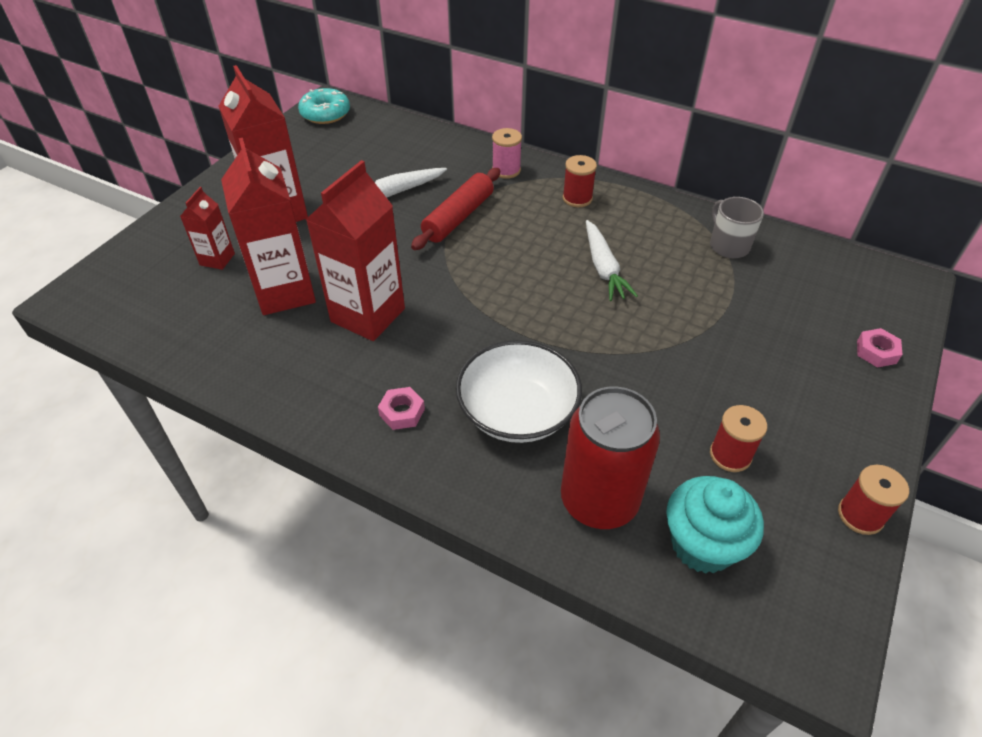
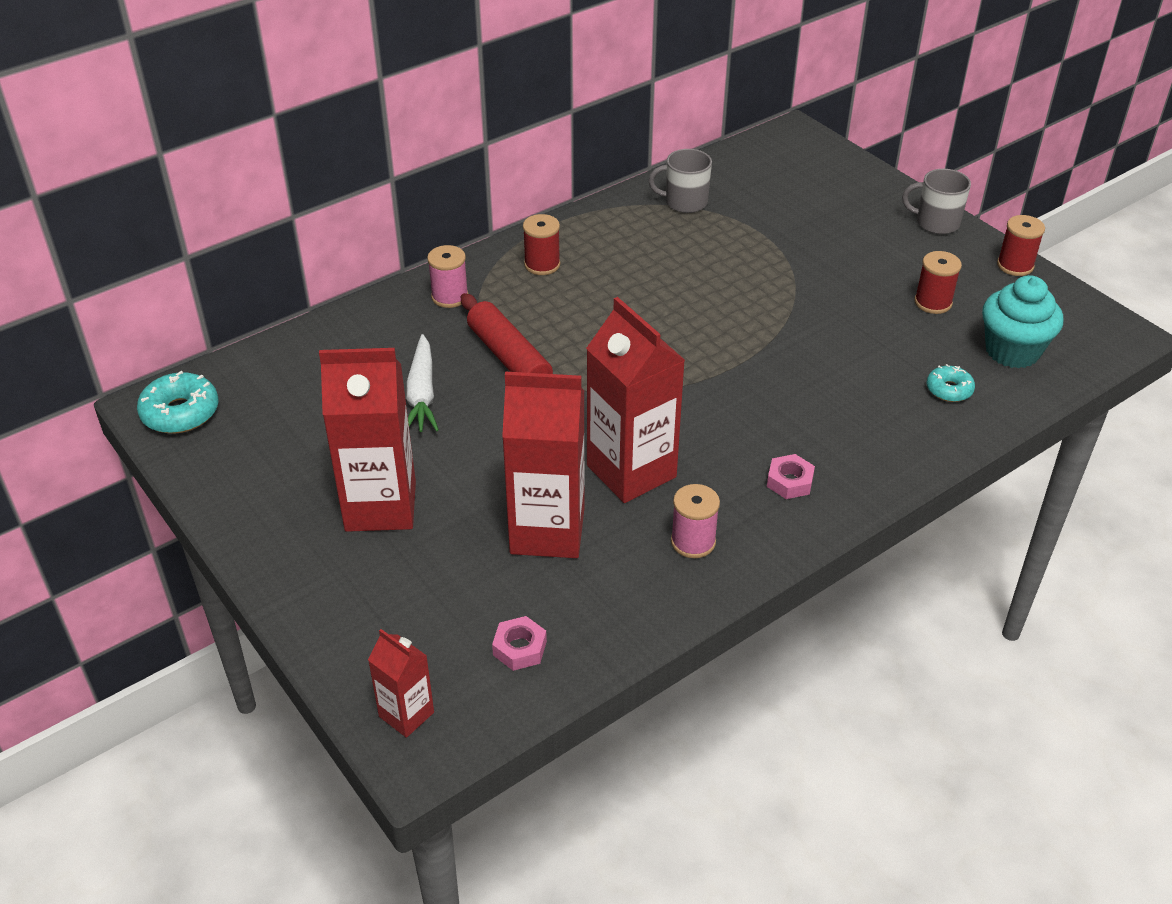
camera: 65 degrees left, 5 degrees down
red carton [180,187,235,270] -> red carton moved to [368,629,434,738]
white bowl [456,340,582,443] -> none
red can [561,387,660,529] -> turquoise donut [927,364,975,402]
white carrot [586,220,638,301] -> none
pink nut [857,328,902,368] -> pink nut moved to [492,616,547,671]
none -> pink spool [671,484,720,558]
none -> grey mug [902,169,971,234]

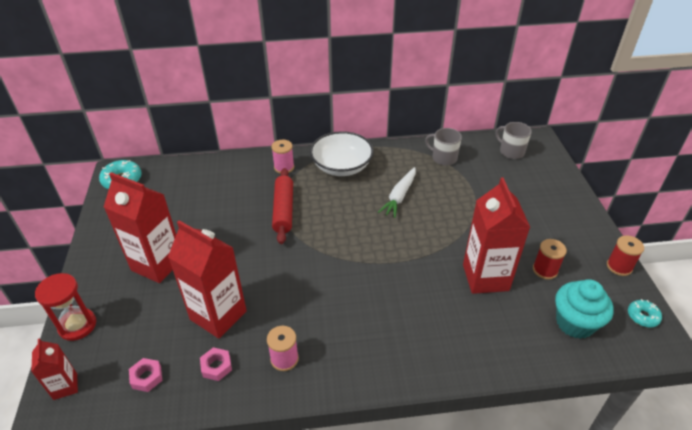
camera: 30 degrees right, 0 degrees up
white carrot [406,334,439,432] -> white carrot moved to [378,167,416,218]
red spool [523,214,560,275] -> white bowl [310,131,374,176]
red carton [586,297,685,503] -> red carton moved to [463,177,530,294]
pink nut [767,454,815,499] -> pink nut moved to [200,347,232,381]
grey mug [902,169,971,234] -> grey mug moved to [495,122,532,159]
turquoise donut [927,364,975,402] -> turquoise donut moved to [628,299,662,327]
none -> red hourglass [35,273,96,341]

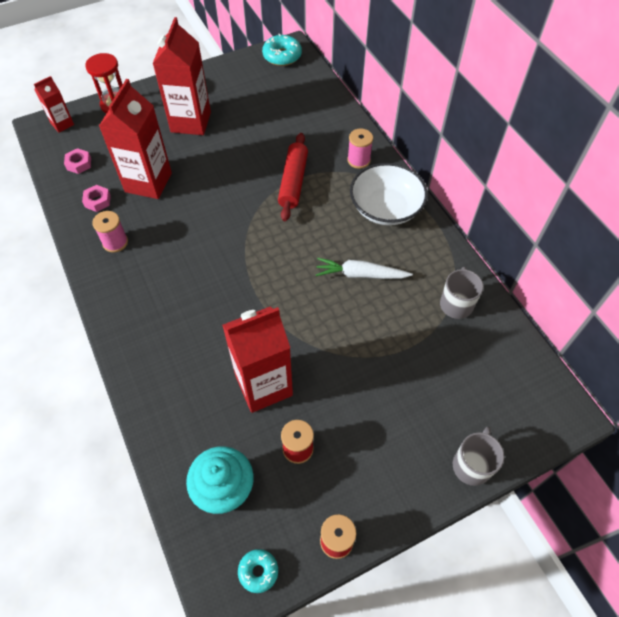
camera: 70 degrees right, 15 degrees up
red rolling pin [272,168,293,244] -> red rolling pin turned 60 degrees counterclockwise [278,133,308,221]
grey mug [495,122,532,159] -> grey mug moved to [453,427,504,486]

